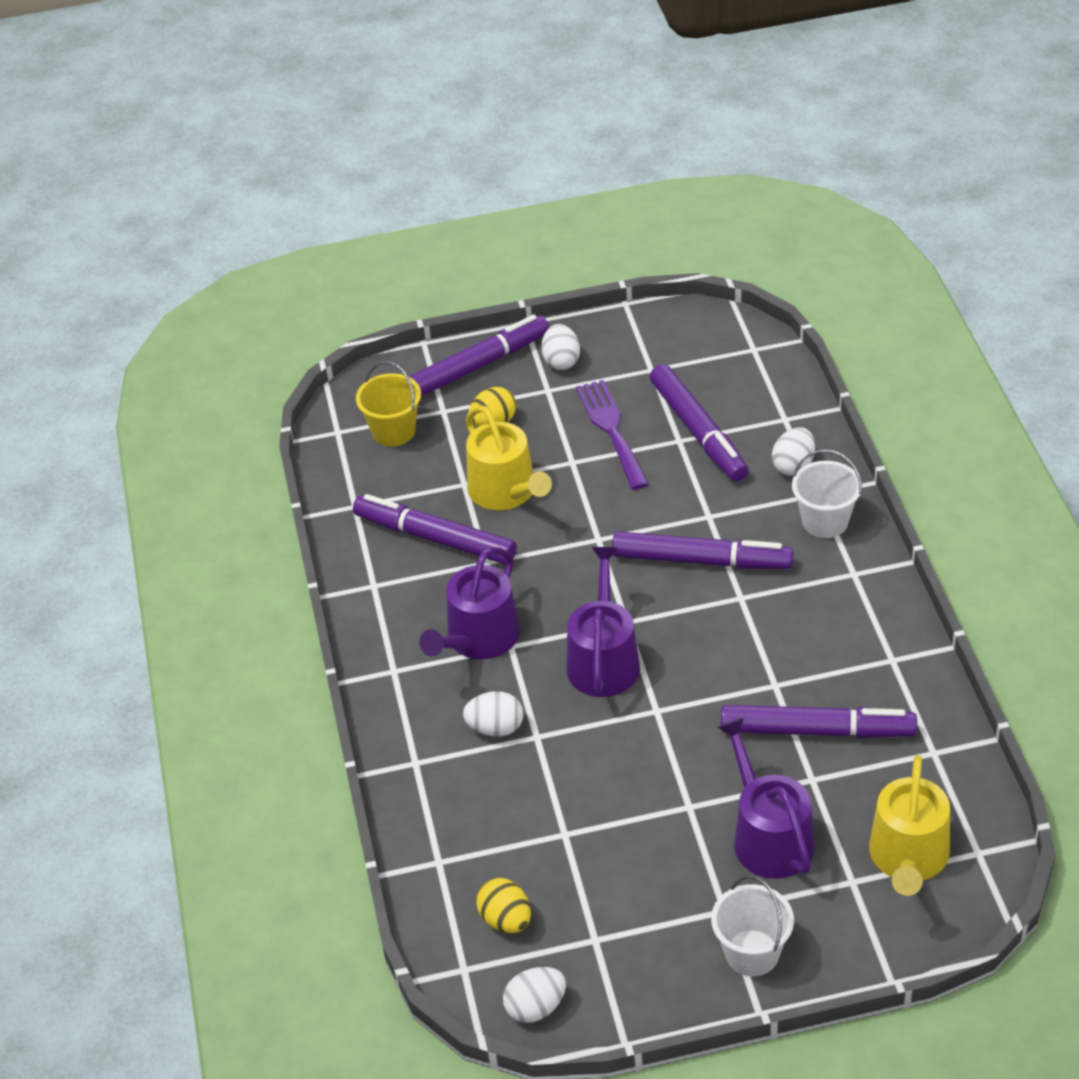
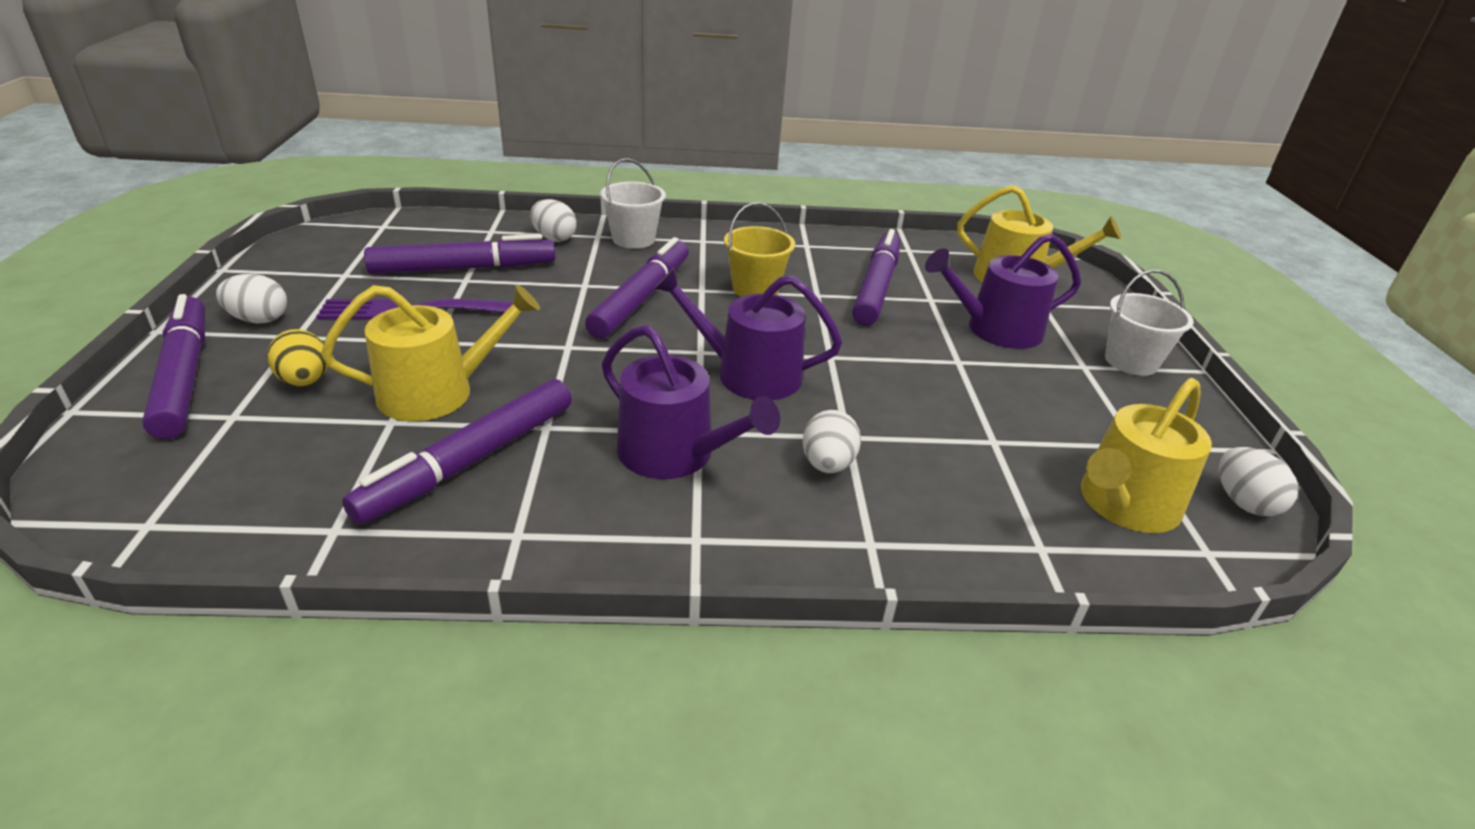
camera: 85 degrees left, 10 degrees down
yellow bucket [356,361,421,446] -> yellow bucket moved to [724,202,795,297]
yellow egg [476,878,531,933] -> yellow watering can [1081,378,1212,533]

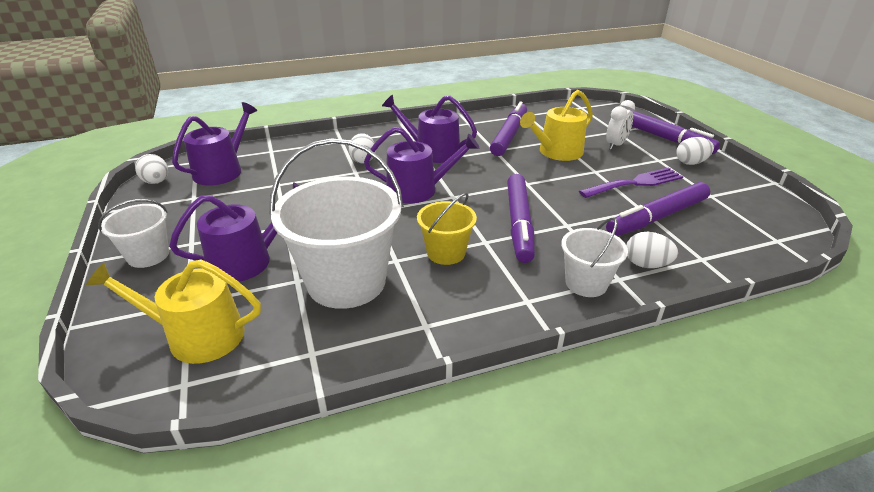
camera: 165 degrees right, 0 degrees up
yellow egg [267,329,327,387] -> white clock [606,100,635,150]
purple marker [852,229,900,325] -> white bucket [270,138,404,309]
yellow watering can [1081,378,1212,533] -> purple watering can [172,102,257,186]

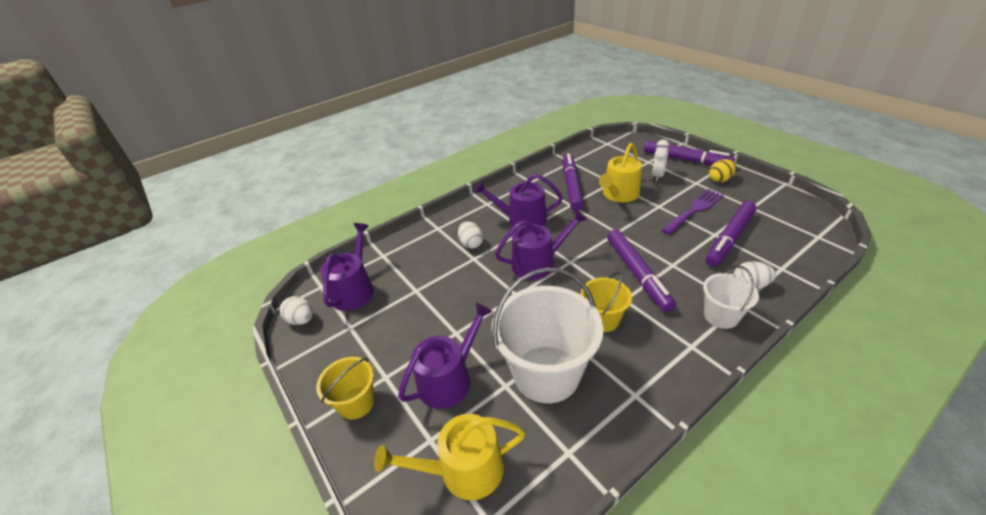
camera: 15 degrees left, 5 degrees up
white bucket [98,199,169,268] -> yellow bucket [316,357,374,420]
white egg [676,137,714,165] -> yellow egg [709,159,736,182]

